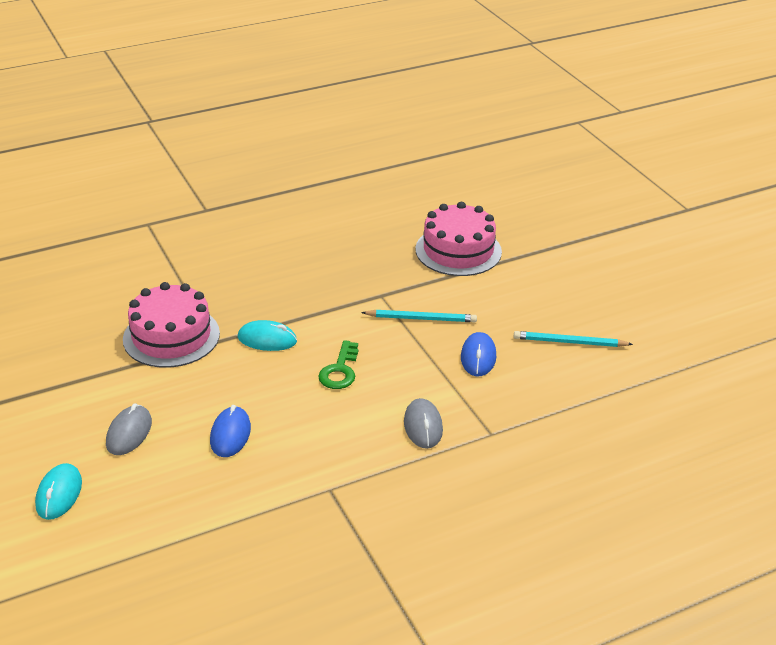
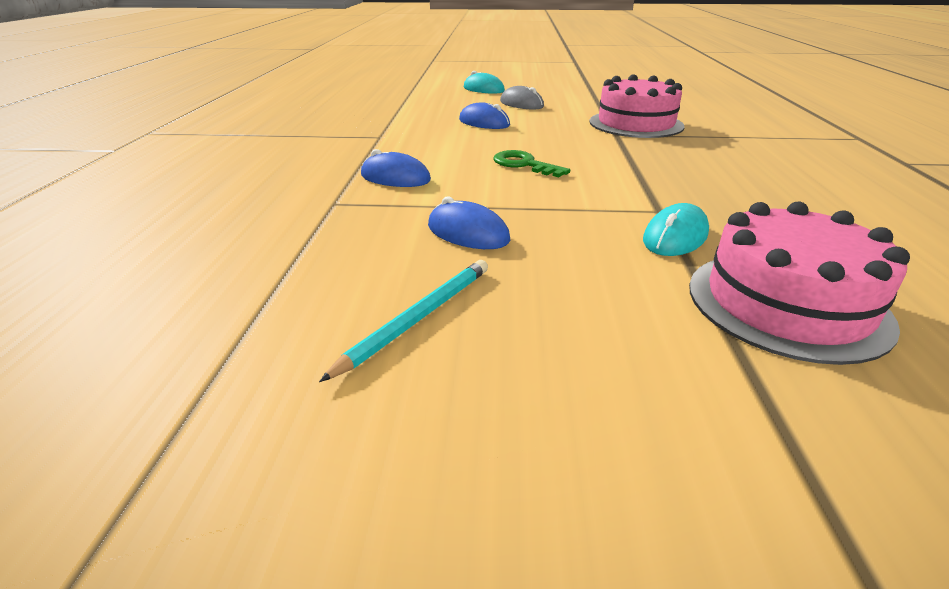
camera: 120 degrees right, 5 degrees down
turquoise mouse [238,320,297,351] -> turquoise mouse moved to [643,203,709,256]
turquoise pencil [361,310,477,322] -> none
grey mouse [404,398,443,449] -> blue mouse [361,149,431,187]

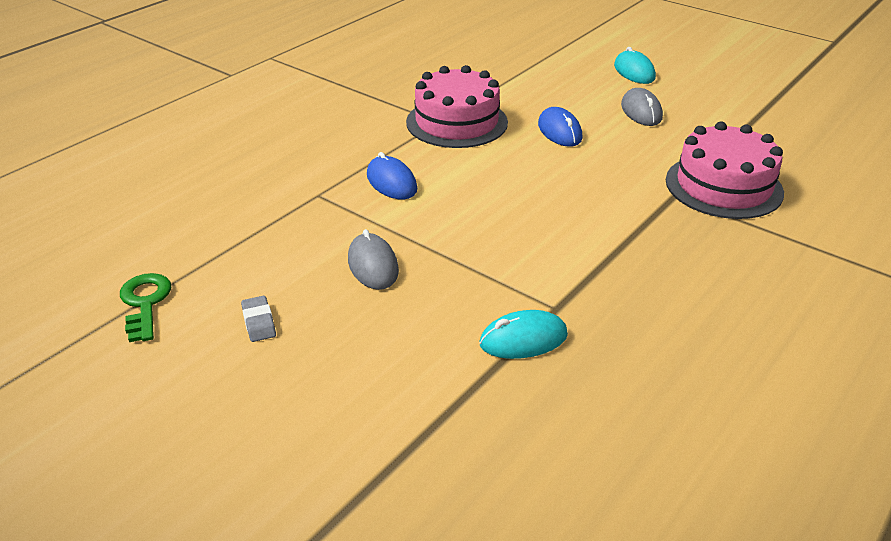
camera: 35 degrees right, 5 degrees up
turquoise pencil [319,260,488,382] -> grey eraser [241,296,276,342]
blue mouse [428,197,511,249] -> grey mouse [348,229,399,290]
green key [493,150,570,178] -> green key moved to [120,273,171,342]
pink cake [689,202,910,365] -> pink cake moved to [406,65,508,148]

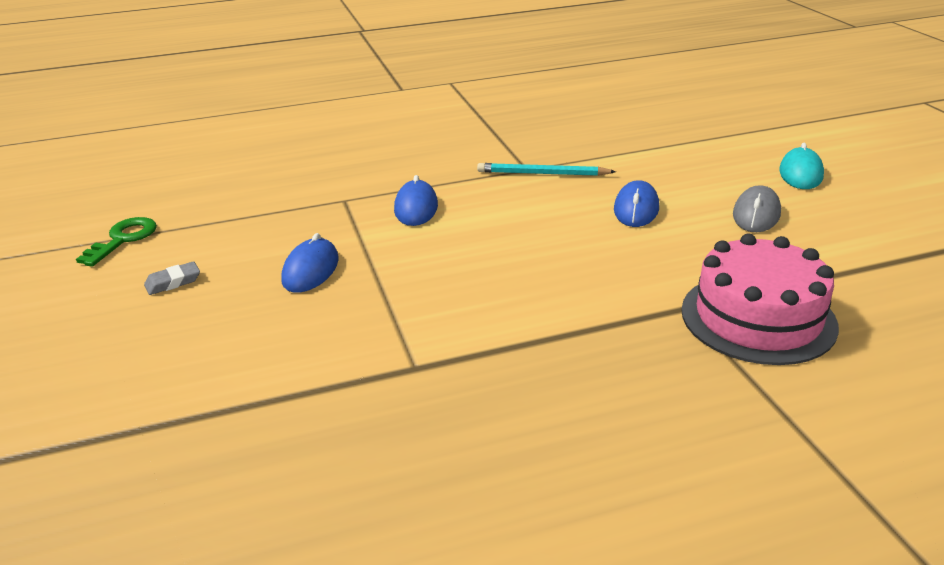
camera: 35 degrees right, 5 degrees down
grey eraser [241,296,276,342] -> grey eraser turned 45 degrees clockwise [144,262,200,295]
grey mouse [348,229,399,290] -> blue mouse [281,233,339,293]
pink cake [406,65,508,148] -> turquoise pencil [477,163,616,176]
turquoise mouse [479,310,568,359] -> none

